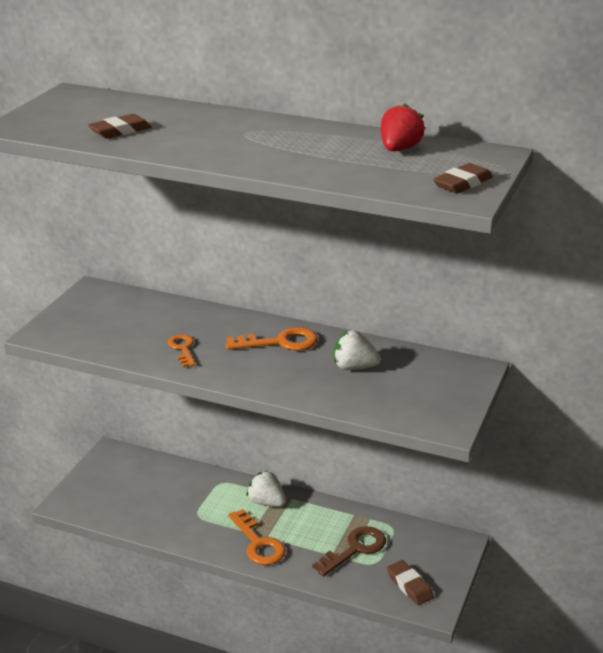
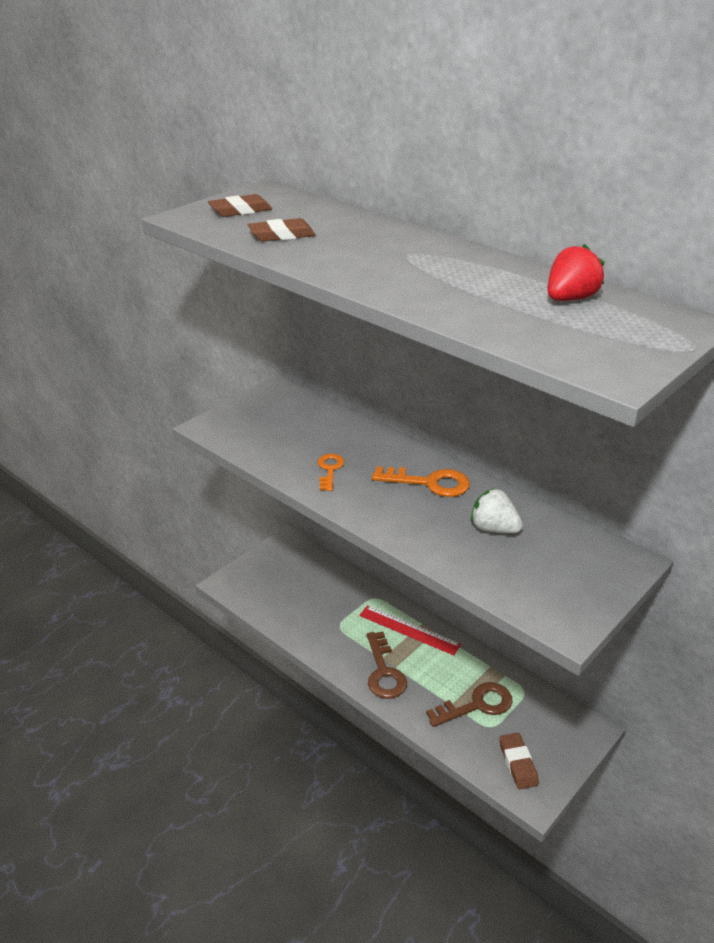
camera: 20 degrees right, 5 degrees up
orange key [228,509,286,565] -> brown key [367,632,407,699]
white strawberry [246,470,286,507] -> red ruler [359,605,461,655]
brown eraser [433,163,493,194] -> brown eraser moved to [208,194,272,217]

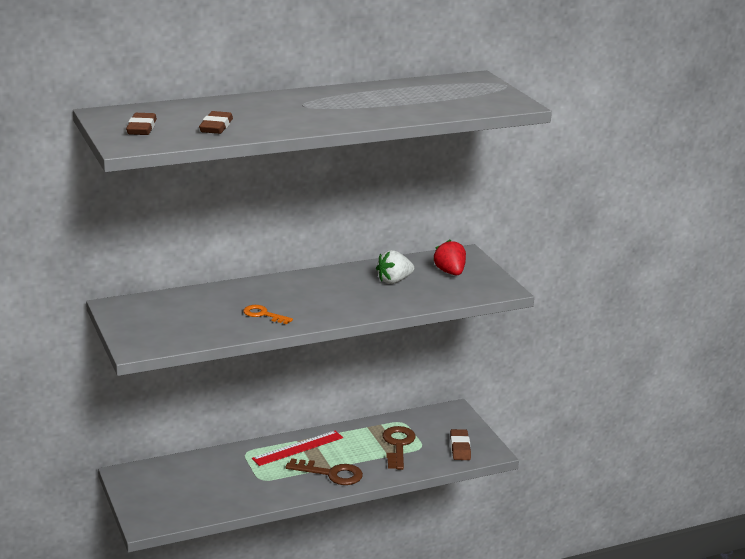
camera: 65 degrees left, 10 degrees down
orange key [372,466,470,497] -> none
brown eraser [499,733,539,789] -> brown eraser turned 75 degrees clockwise [450,429,471,460]
red strawberry [547,244,604,301] -> red strawberry moved to [433,239,466,275]

